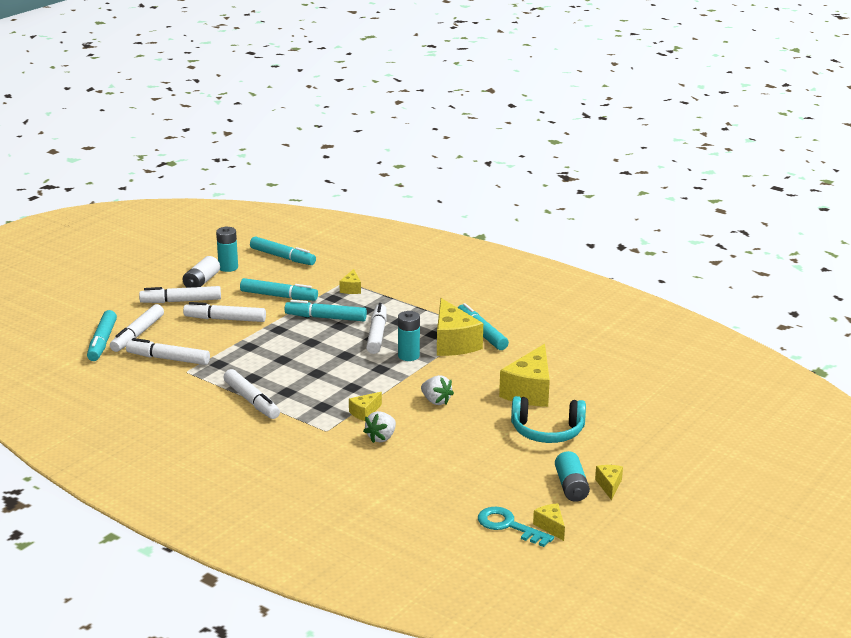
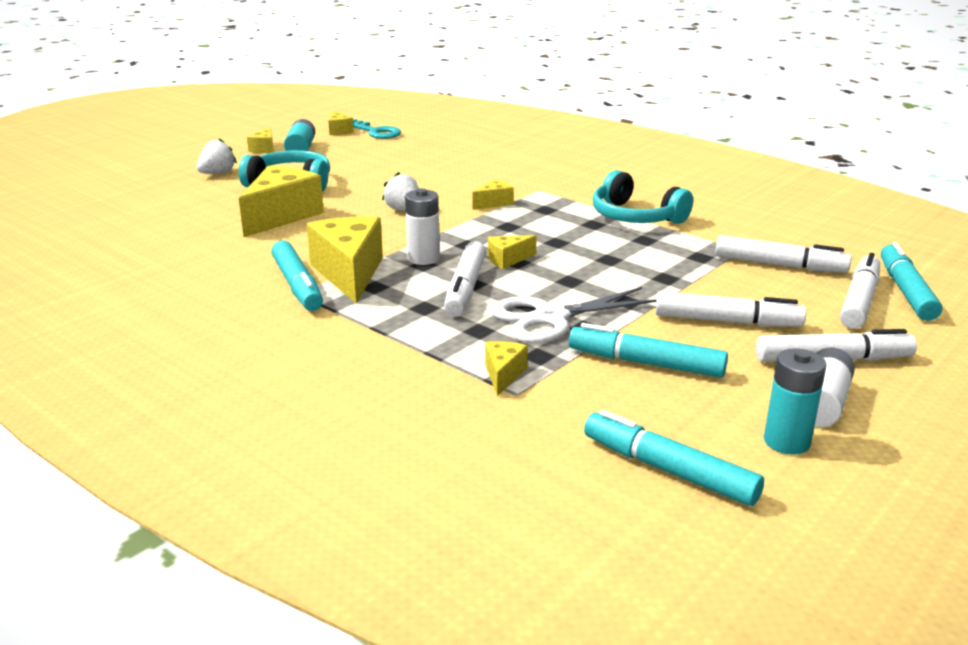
camera: 175 degrees left, 0 degrees up
white marker [223,369,280,419] -> turquoise headphones [593,170,693,224]
turquoise marker [285,300,367,321] -> white scissors [491,287,657,344]
white strawberry [363,411,396,443] -> white strawberry moved to [197,138,237,174]
turquoise battery [398,311,420,361] -> white battery [405,188,440,265]
none -> yellow cheese [488,235,537,269]

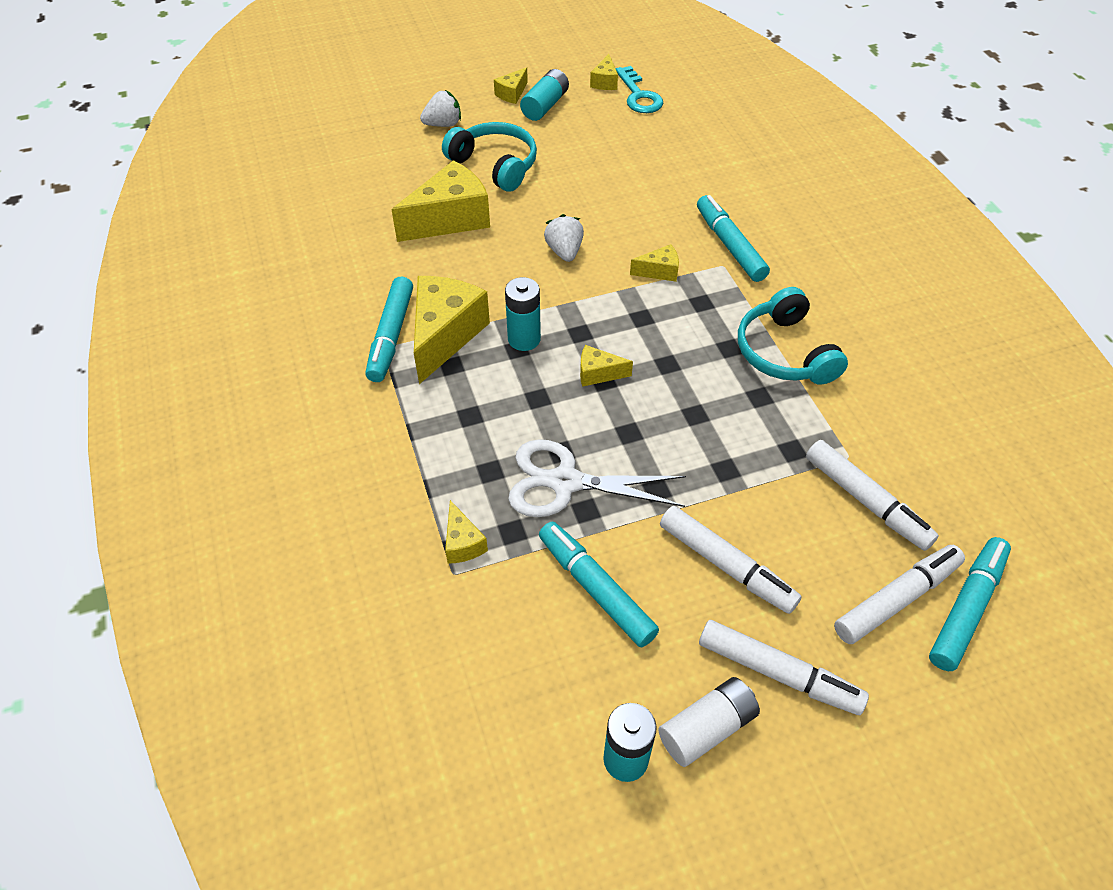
camera: 30 degrees right, 25 degrees up
white battery [405,188,440,265] -> turquoise battery [505,277,541,351]
white marker [444,241,486,317] -> none
yellow cheese [485,341,528,396] -> yellow cheese turned 120 degrees clockwise [445,500,488,564]
turquoise marker [584,410,764,506] -> turquoise marker moved to [697,195,770,282]

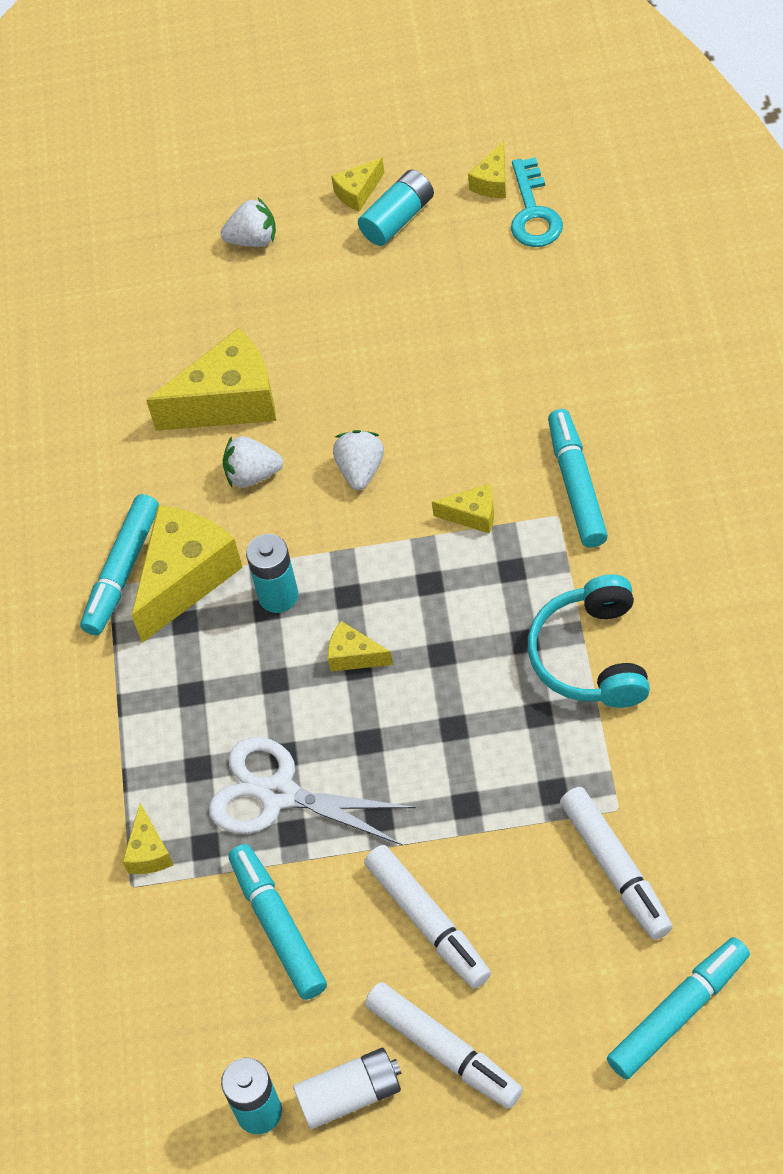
camera: 20 degrees right, 5 degrees up
turquoise headphones [442,122,537,192] -> none
white marker [834,545,965,644] -> none
none -> white strawberry [223,436,283,488]

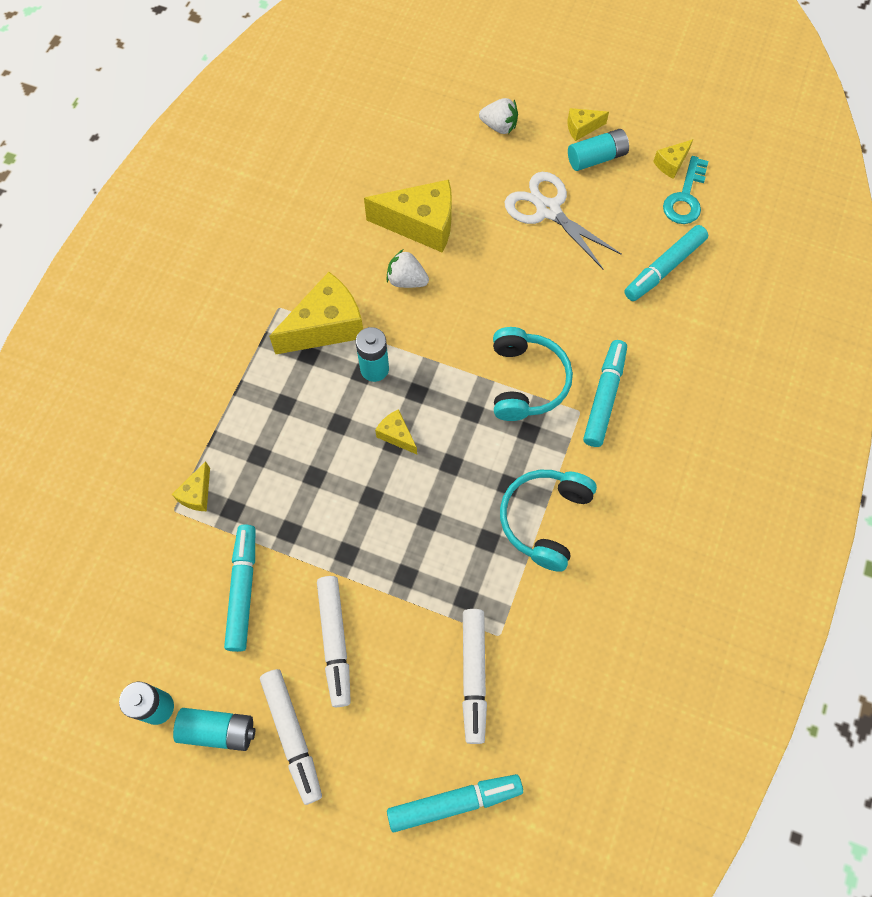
camera: 20 degrees right, 10 degrees up
turquoise marker [80,494,159,635] -> turquoise marker moved to [624,225,708,301]
white scissors [209,737,416,845] -> white scissors moved to [505,172,622,269]
white battery [293,1048,402,1129] -> turquoise battery [173,708,255,751]
white strawberry [333,430,384,490] -> none
yellow cheese [432,484,494,534] -> turquoise headphones [493,327,573,421]

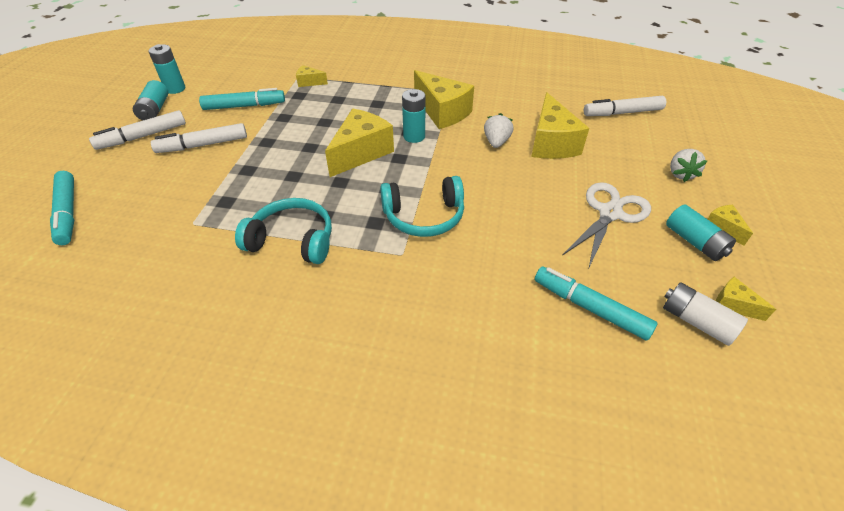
camera: 80 degrees right, 20 degrees down
yellow cheese [375,409,417,454] -> yellow cheese [325,109,394,177], size x2.09
white marker [462,609,487,744] -> white marker moved to [584,96,666,116]
turquoise marker [583,340,627,447] -> none
turquoise key [663,156,709,224] -> white battery [663,282,748,346]

